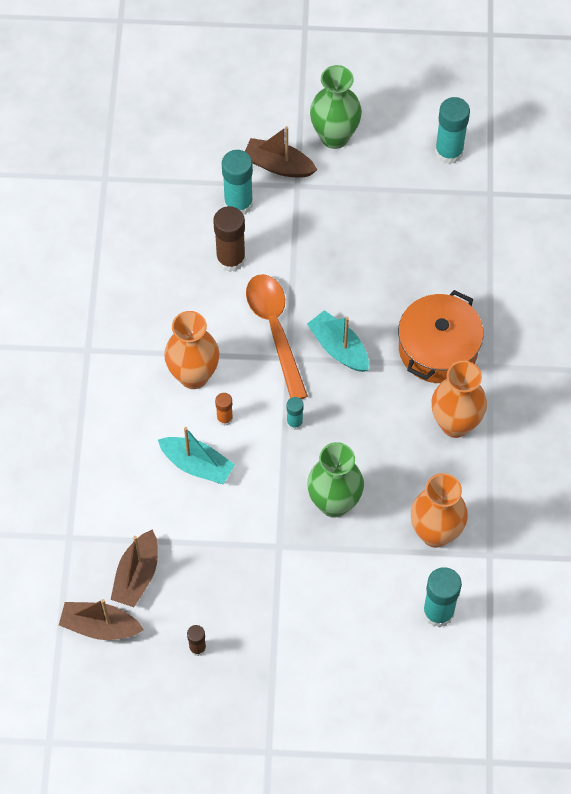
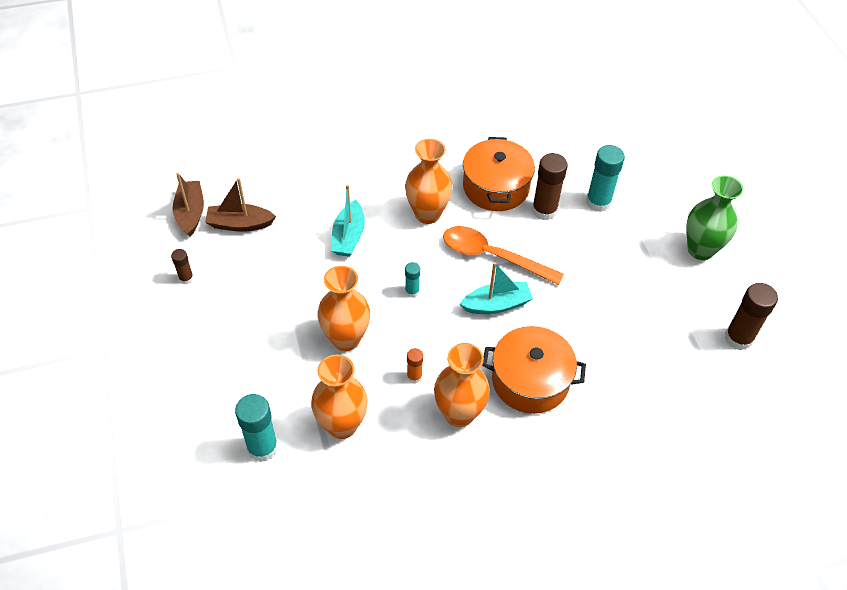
camera: 70 degrees right, 10 degrees down
orange glue stick [215,393,233,426] -> orange glue stick moved to [407,348,423,383]
brown boat [245,126,317,178] -> none
orange spoon [246,274,308,399] -> orange spoon turned 120 degrees counterclockwise [443,226,564,285]
turquoise boat [307,310,369,372] -> turquoise boat turned 45 degrees clockwise [460,262,533,314]
green vase [307,442,364,517] -> orange vase [317,266,370,351]
turquoise glue stick [435,97,470,164] -> brown glue stick [724,283,778,351]
none -> orange pot [463,137,535,211]

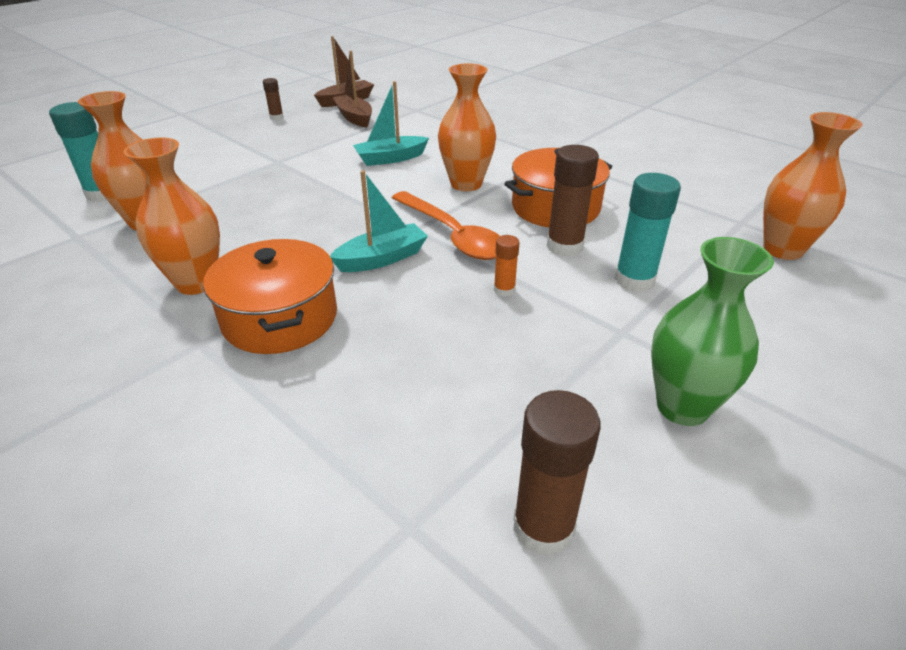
camera: 60 degrees right, 15 degrees down
orange vase [317,266,370,351] -> orange vase moved to [763,112,863,260]
turquoise glue stick [405,262,420,297] -> none
orange glue stick [407,348,423,383] -> orange glue stick moved to [494,235,520,297]
orange spoon [443,226,564,285] -> orange spoon turned 150 degrees clockwise [392,191,500,260]
turquoise boat [460,262,533,314] -> turquoise boat turned 75 degrees counterclockwise [330,170,428,272]

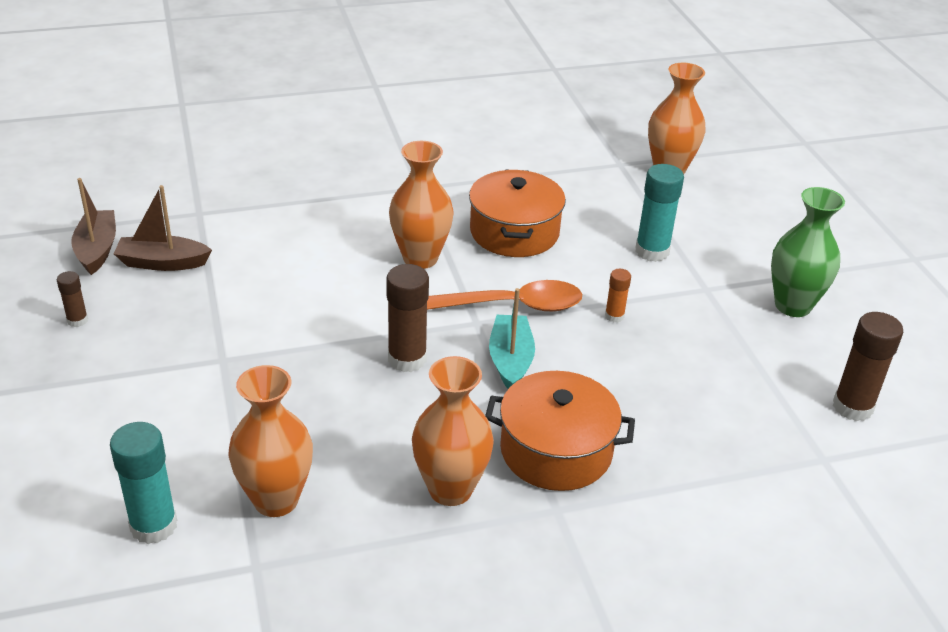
camera: 60 degrees left, 0 degrees up
turquoise boat [353,81,429,166] -> none
brown glue stick [547,145,599,257] -> brown glue stick moved to [386,264,429,372]

